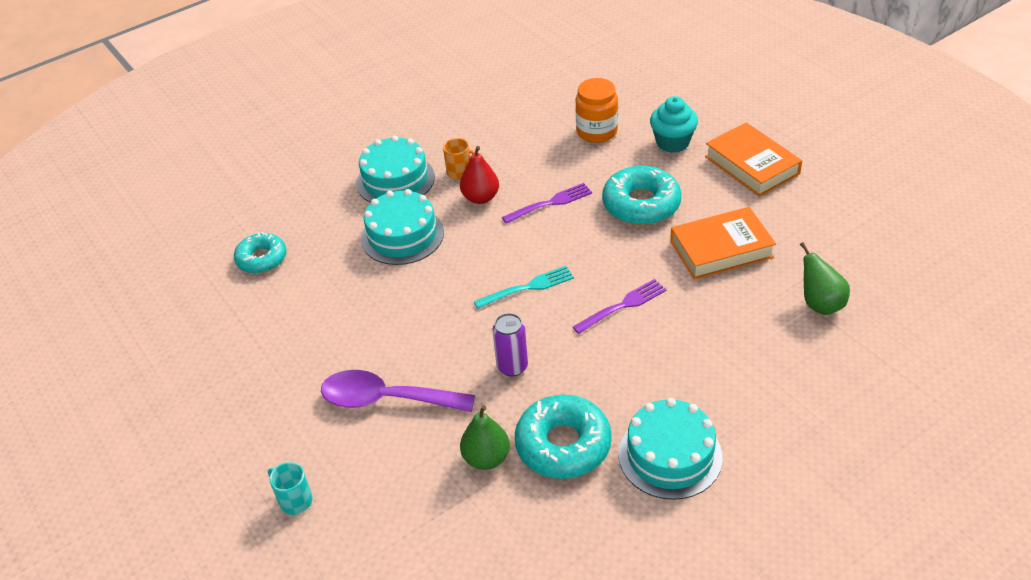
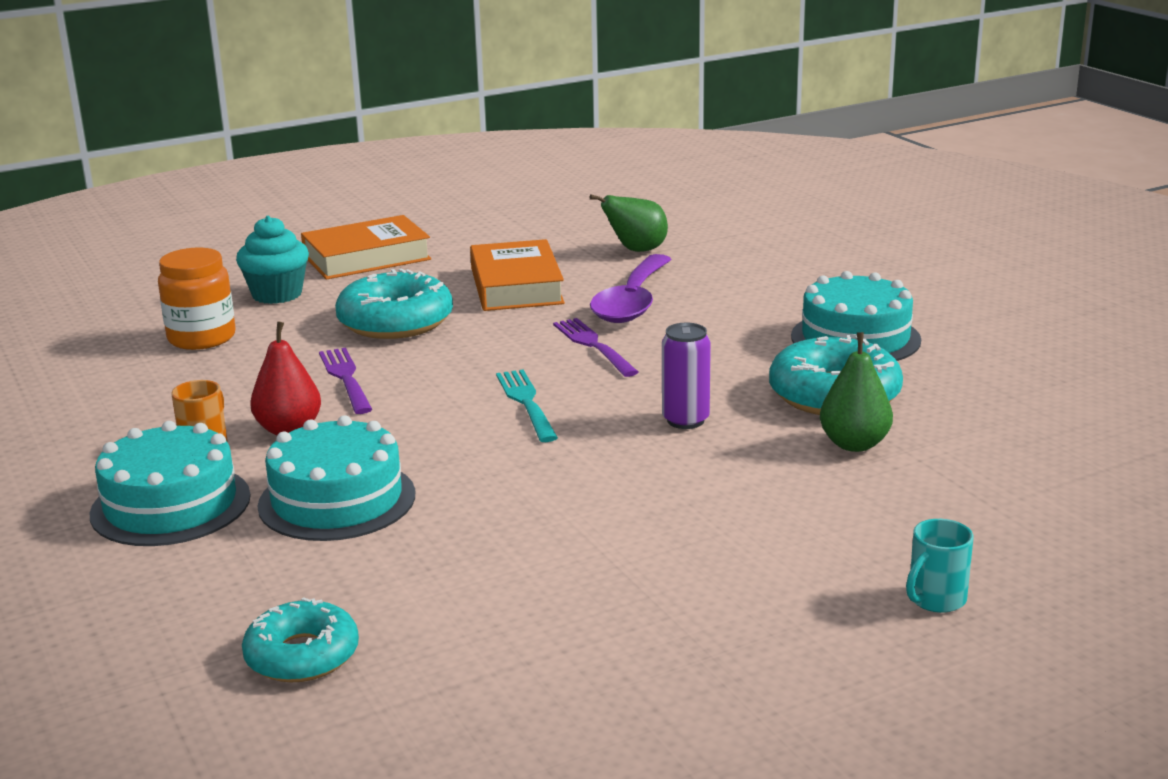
camera: 85 degrees left, 20 degrees down
purple spoon [321,370,475,412] -> purple spoon moved to [590,254,672,323]

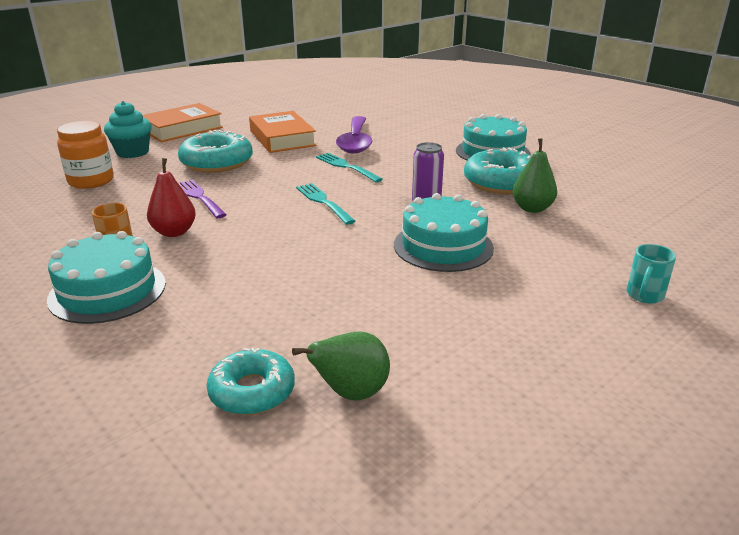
camera: 15 degrees left, 5 degrees up
turquoise cake [257,415,415,541] -> turquoise cake moved to [394,193,494,272]
purple fork [553,318,639,377] -> turquoise fork [316,153,383,183]
green pear [590,194,668,252] -> green pear moved to [292,331,390,401]

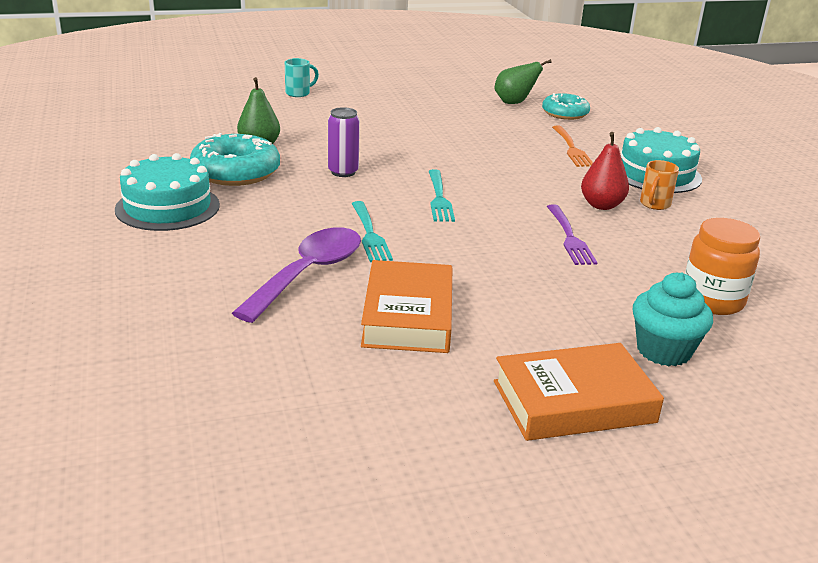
camera: 155 degrees left, 0 degrees up
turquoise donut [178,130,253,173] -> none
turquoise cake [394,193,494,272] -> none
none -> orange fork [552,126,593,167]

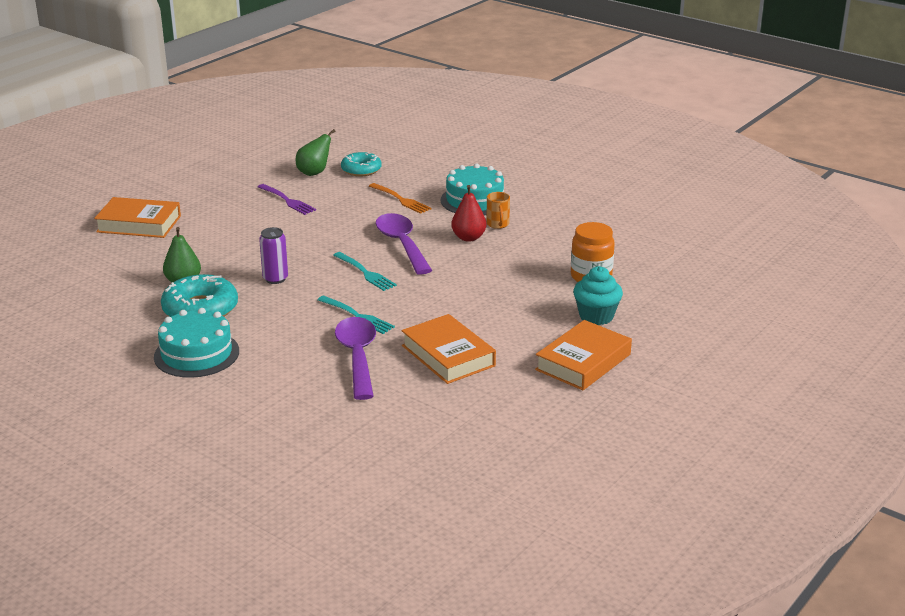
camera: 35 degrees left, 0 degrees up
turquoise mug [285,58,319,97] -> orange book [94,197,181,238]
purple fork [547,204,598,265] -> purple fork moved to [258,184,316,215]
none -> purple spoon [376,213,432,275]

